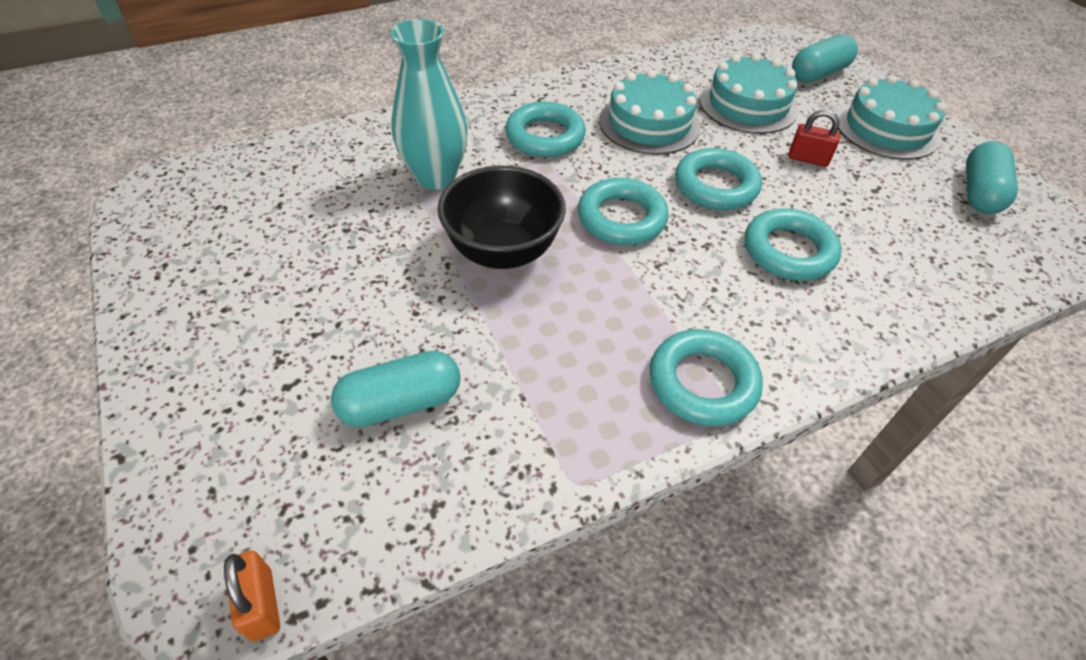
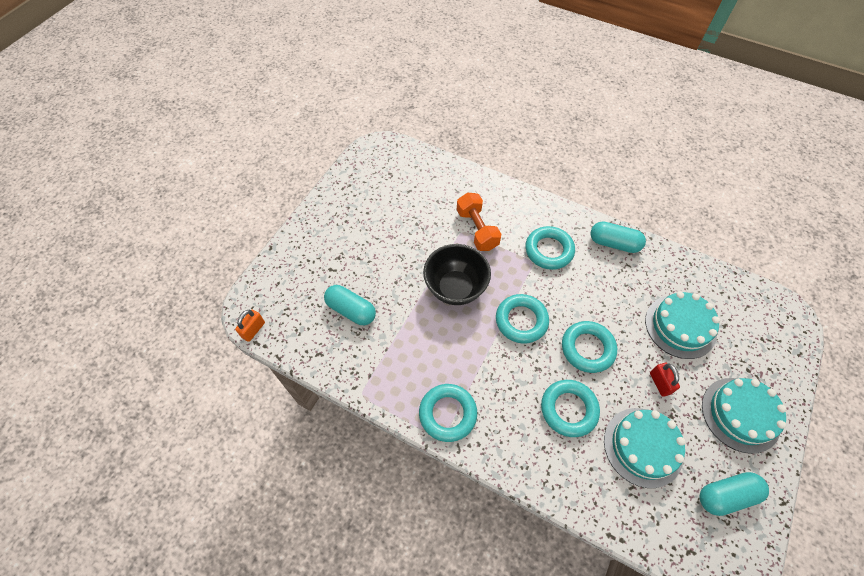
camera: 55 degrees right, 10 degrees up
turquoise vase [391,19,468,190] -> orange dumbbell [457,192,501,251]
turquoise cake [599,70,701,155] -> turquoise cake moved to [604,408,685,488]
turquoise capsule [792,34,858,82] -> turquoise capsule moved to [590,221,646,253]

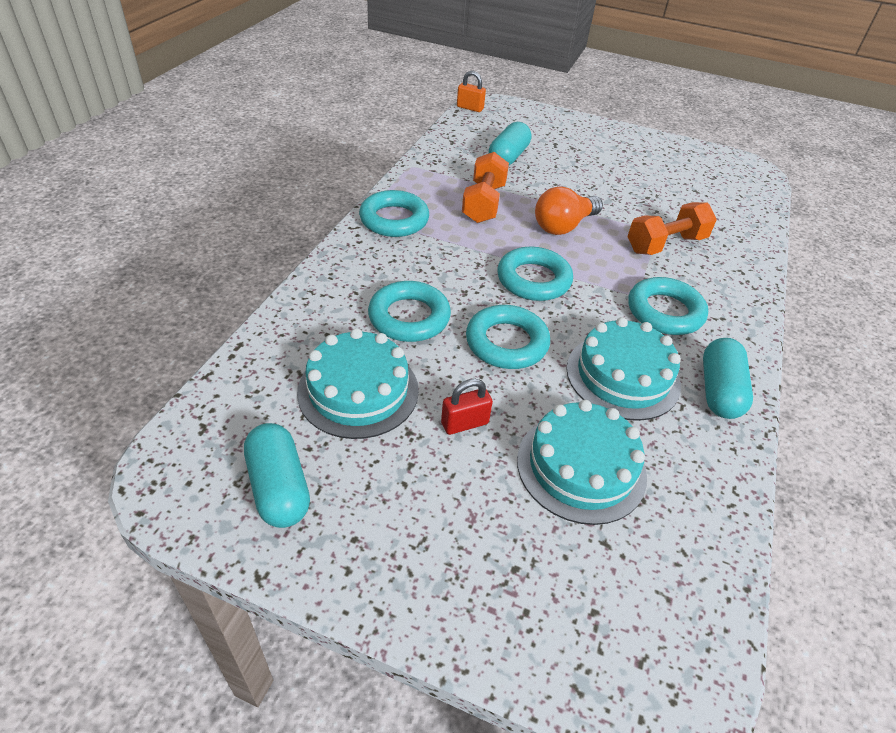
camera: 80 degrees right, 15 degrees down
black bowl [423,244,491,305] -> orange light bulb [535,186,603,235]
turquoise cake [702,378,786,454] -> turquoise cake moved to [566,317,681,421]
none -> orange dumbbell [462,152,509,223]

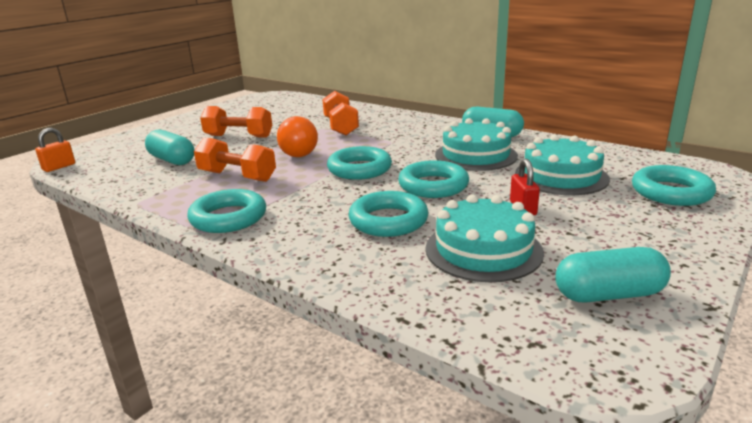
camera: 70 degrees left, 20 degrees down
turquoise ring [628,277,708,335] -> turquoise ring moved to [632,165,716,206]
none -> orange dumbbell [200,106,272,138]

